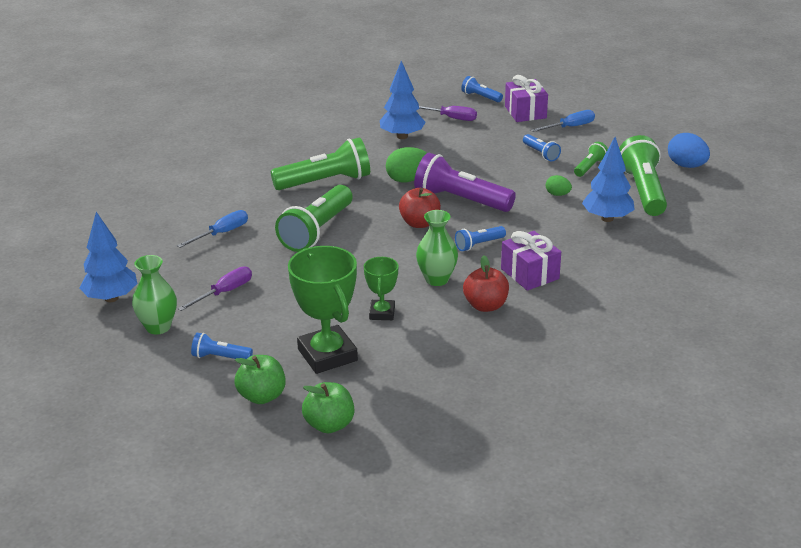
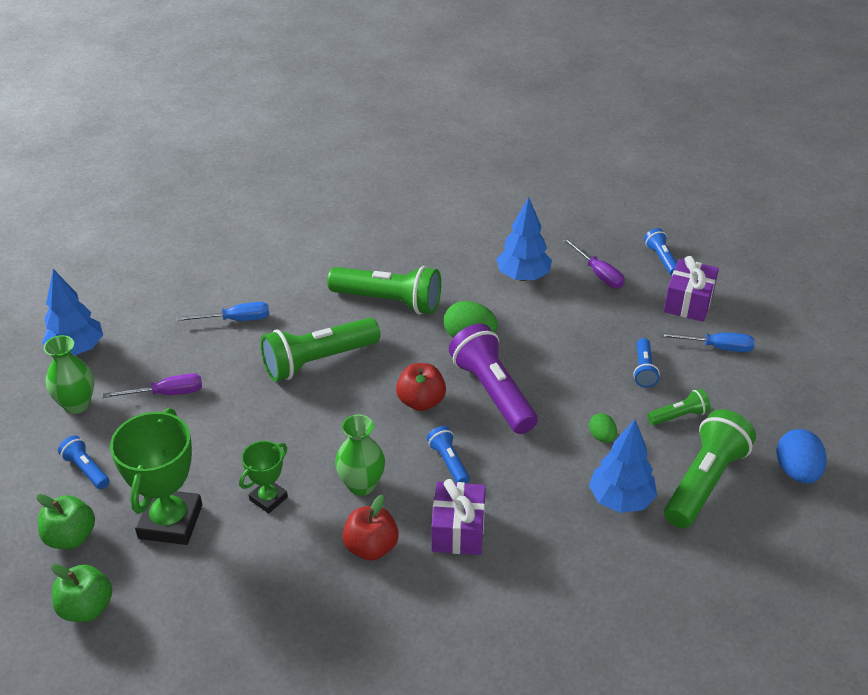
camera: 35 degrees right, 10 degrees up
blue flashlight [455,226,506,251] -> blue flashlight turned 60 degrees clockwise [427,426,470,483]

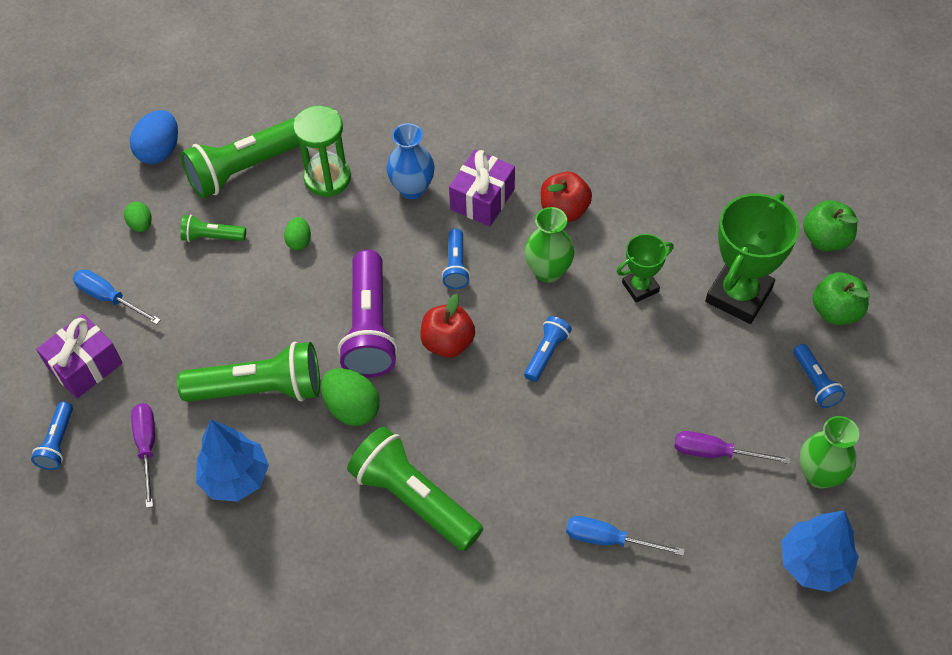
camera: 155 degrees left, 15 degrees up
green flashlight [260,318,380,381] -> green flashlight moved to [177,342,320,402]
blue tree [589,419,657,513] -> green hourglass [293,105,351,197]
blue flashlight [633,338,660,388] -> blue flashlight moved to [524,316,572,382]
none -> green egg [124,202,152,232]
none -> blue vase [387,123,435,199]

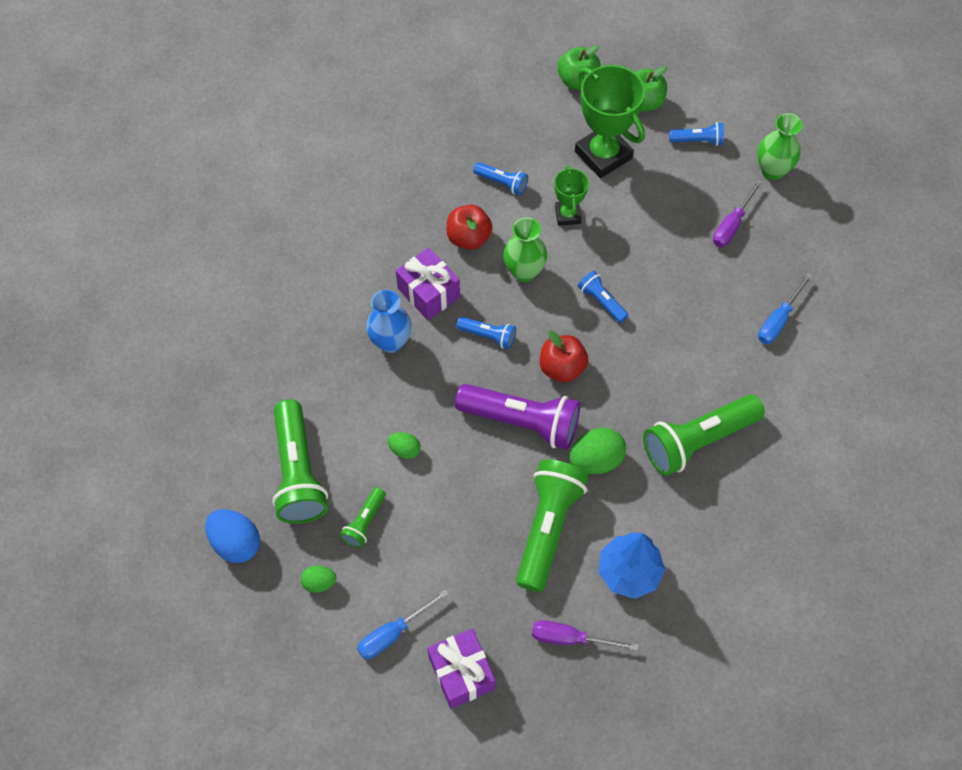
camera: 70 degrees left, 5 degrees up
blue flashlight [31,401,73,470] -> blue flashlight moved to [473,162,528,195]
green hourglass [293,105,351,197] -> none
blue tree [781,510,859,592] -> none

